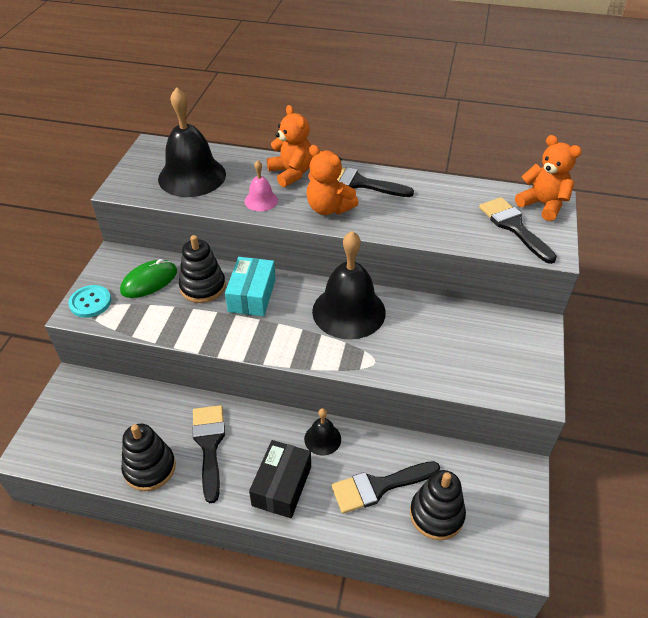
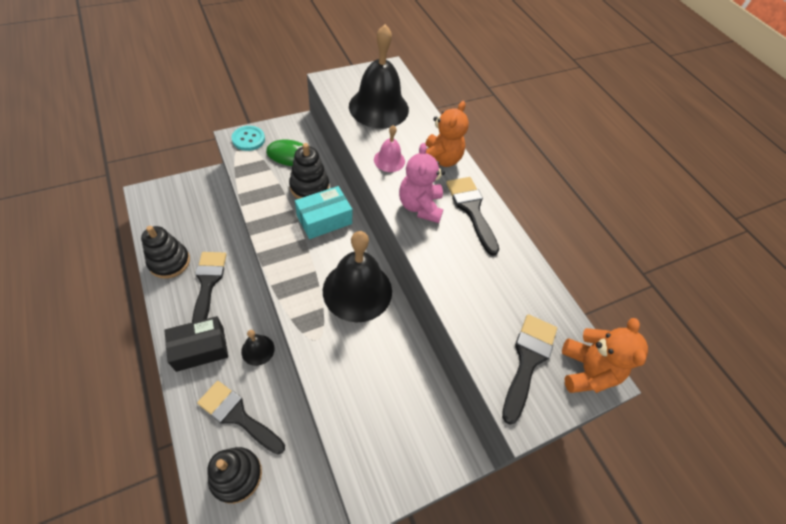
camera: 45 degrees right, 10 degrees up
black brush [192,405,225,503] -> black brush turned 45 degrees counterclockwise [192,252,226,322]
orange teddy bear [306,145,358,215] -> pink teddy bear [399,143,445,223]

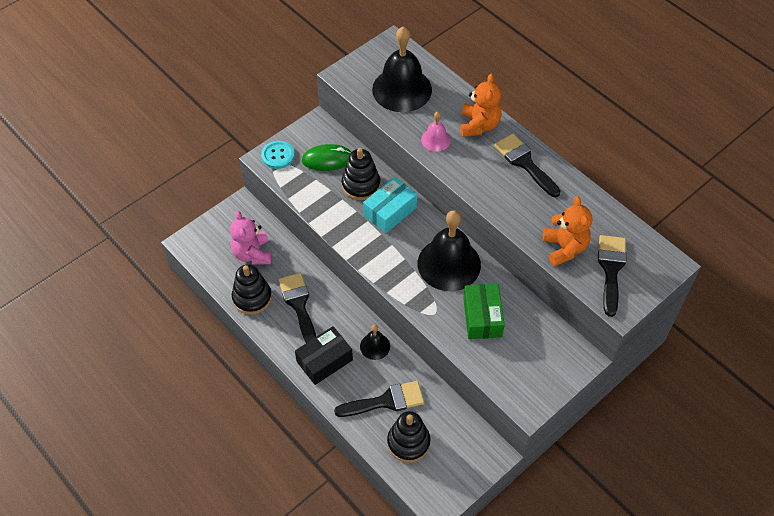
camera: 10 degrees left, 0 degrees up
black brush [197,381,285,454] -> black brush turned 150 degrees clockwise [334,381,424,417]
pink teddy bear [399,143,445,223] -> pink teddy bear moved to [230,211,272,265]
orange teddy bear [562,318,648,393] -> orange teddy bear moved to [543,196,592,266]
none -> green box [463,284,505,339]

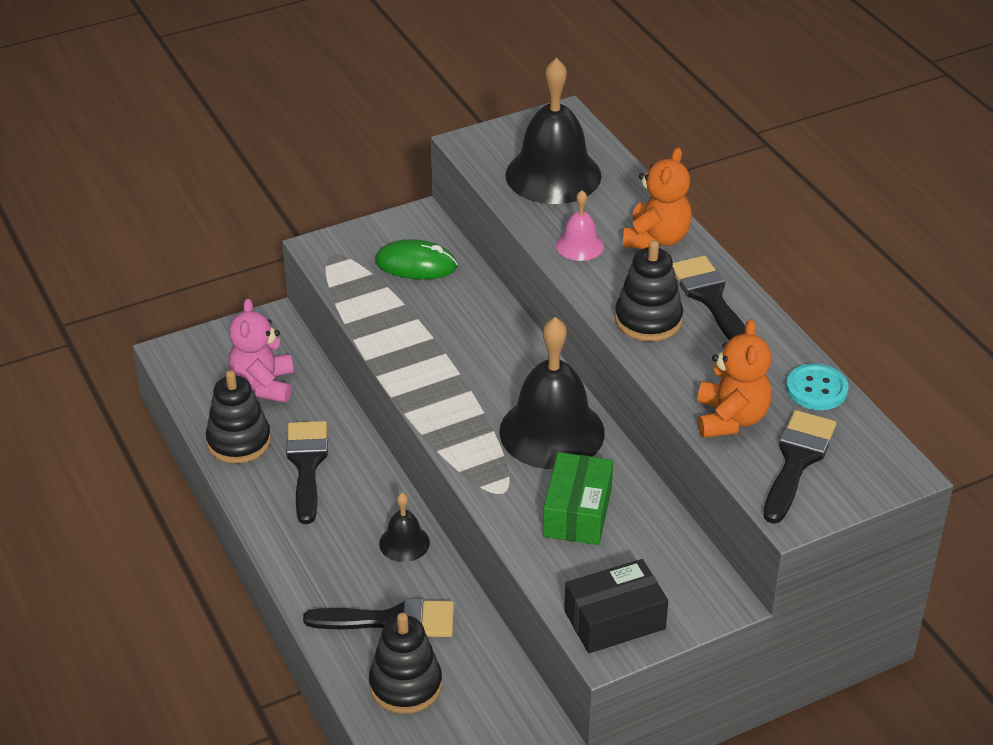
camera: 15 degrees right, 15 degrees down
turquoise button [261,141,295,169] -> turquoise button moved to [786,363,849,410]
black box [295,326,353,385] -> black box moved to [564,559,668,653]
black stacking toy [342,148,380,200] -> black stacking toy moved to [615,240,683,341]
turquoise box [363,177,417,233] -> none

